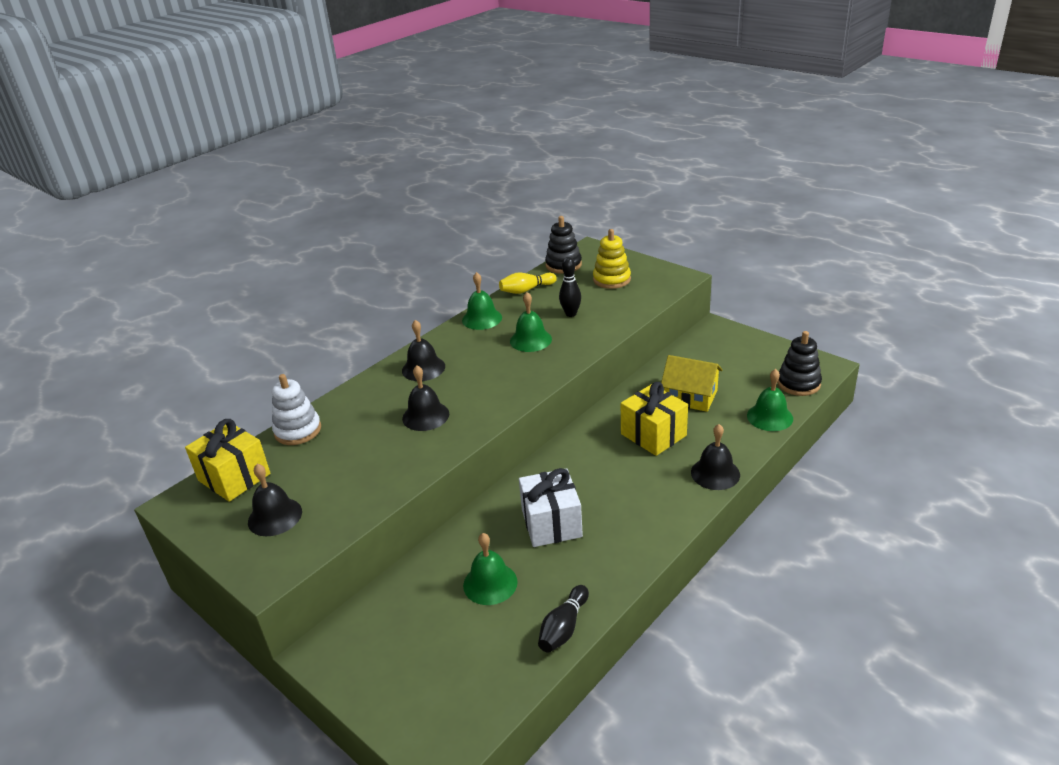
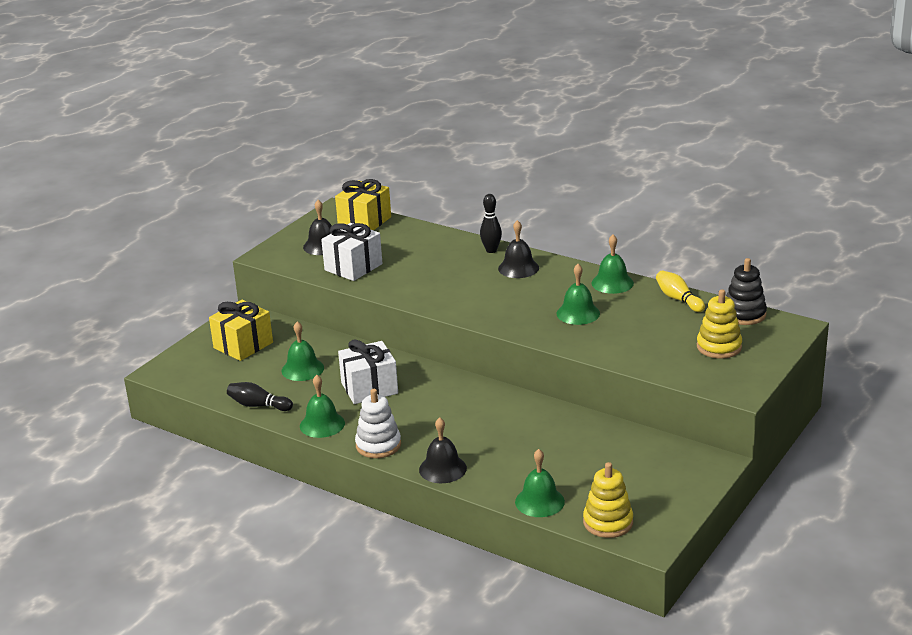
camera: 80 degrees right, 5 degrees down
white stacking toy [272,374,321,445] -> white stacking toy moved to [355,389,401,458]
black bell [402,365,449,431] -> none
black bowling pin [559,257,581,317] -> black bowling pin moved to [480,194,502,253]
yellow gift [621,382,688,456] -> yellow gift moved to [209,300,273,361]
yellow house [661,355,723,412] -> none
black stacking toy [777,331,822,396] -> yellow stacking toy [583,462,633,538]
none -> green bell [300,375,345,438]
none -> white gift [321,223,383,281]

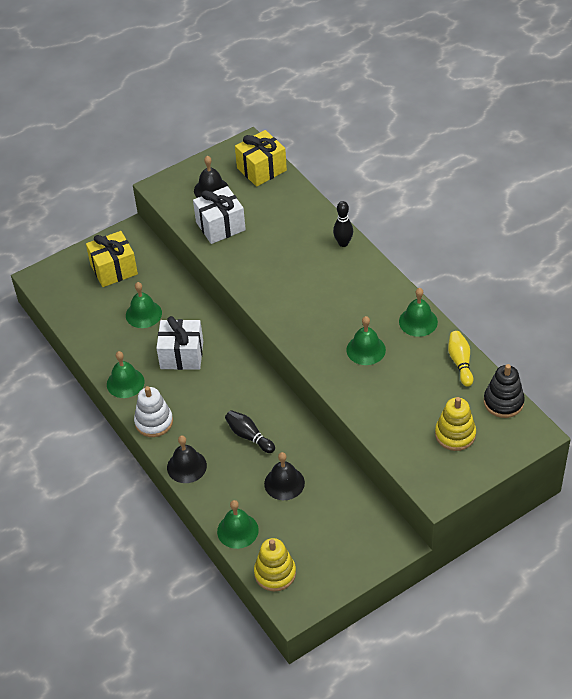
camera: 25 degrees right, 20 degrees up
black bowling pin [227,382,293,411] -> black bowling pin moved to [225,410,275,453]
black bell [498,220,539,278] -> black bell moved to [264,452,305,500]

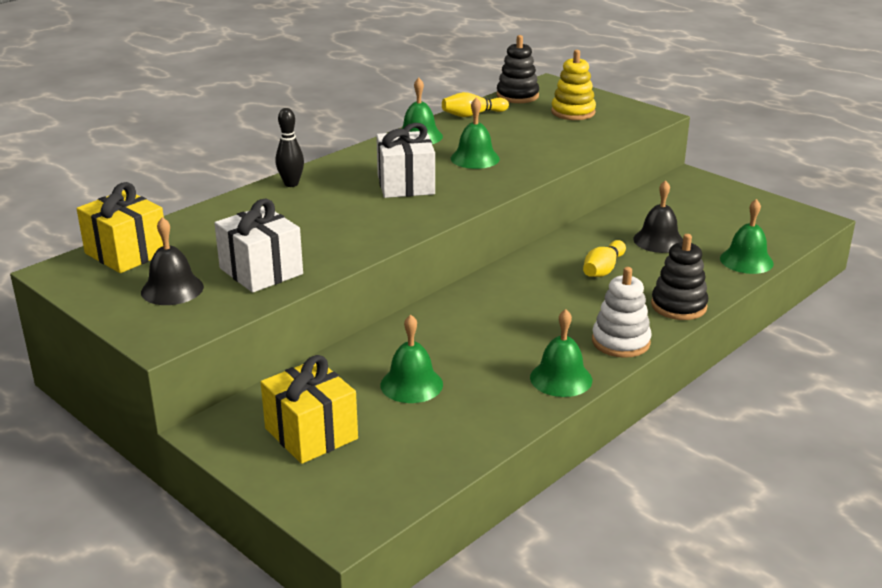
camera: 105 degrees left, 20 degrees down
white gift [156,316,203,370] -> white gift moved to [376,123,435,198]
black bell [167,435,207,483] -> black stacking toy [651,234,708,320]
black bowling pin [225,410,275,453] -> yellow bowling pin [583,240,626,277]
yellow stacking toy [254,538,296,591] -> none

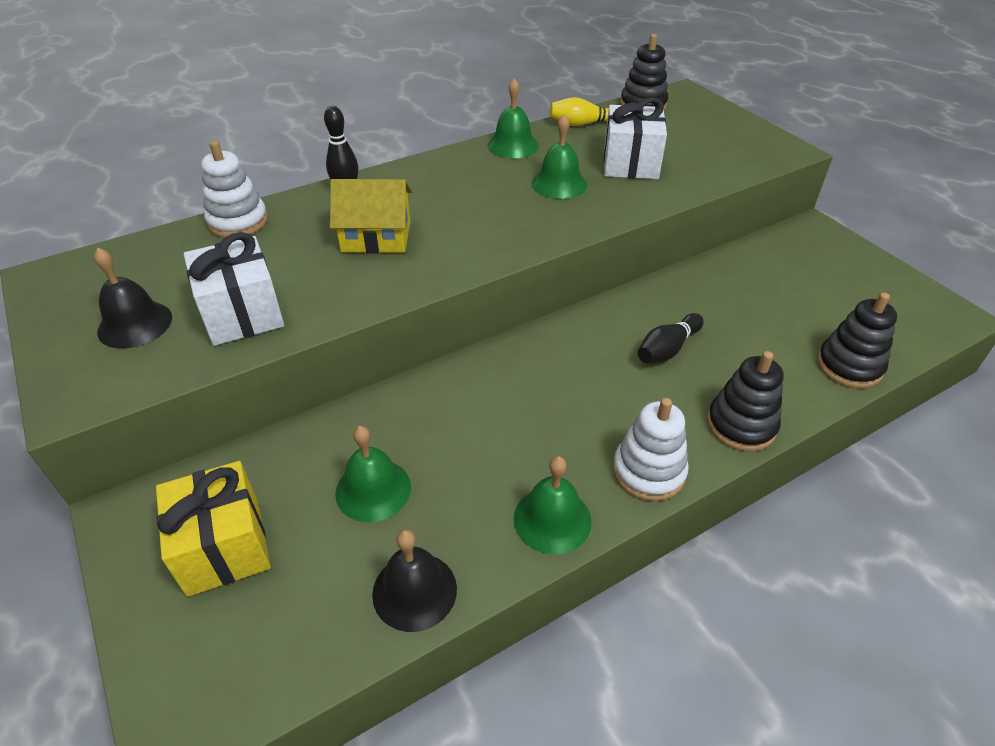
camera: 15 degrees right, 15 degrees up
yellow gift [77,182,164,273] -> none
white gift [376,123,435,198] -> white gift moved to [604,97,667,179]
yellow stacking toy [551,50,596,120] -> none
yellow bowling pin [583,240,626,277] -> black bowling pin [638,313,704,363]
black bell [633,180,683,253] -> black bell moved to [372,530,457,632]
green bell [720,199,774,274] -> black stacking toy [817,293,897,388]
none -> white stacking toy [201,141,268,238]
none -> yellow house [330,179,412,253]

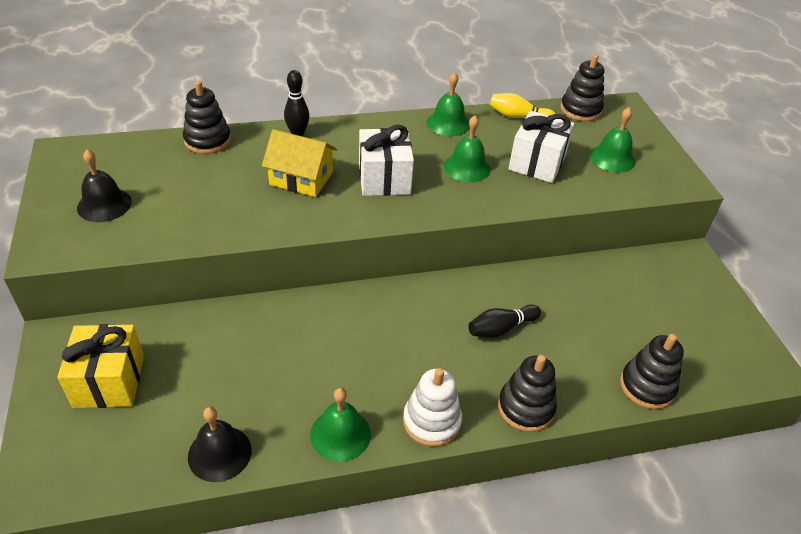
camera: 15 degrees right, 0 degrees up
white gift [184,232,284,346] -> white gift moved to [359,125,414,196]
white stacking toy [201,141,268,238] -> black stacking toy [183,81,231,154]
green bell [335,426,411,522] -> green bell moved to [590,107,635,173]

